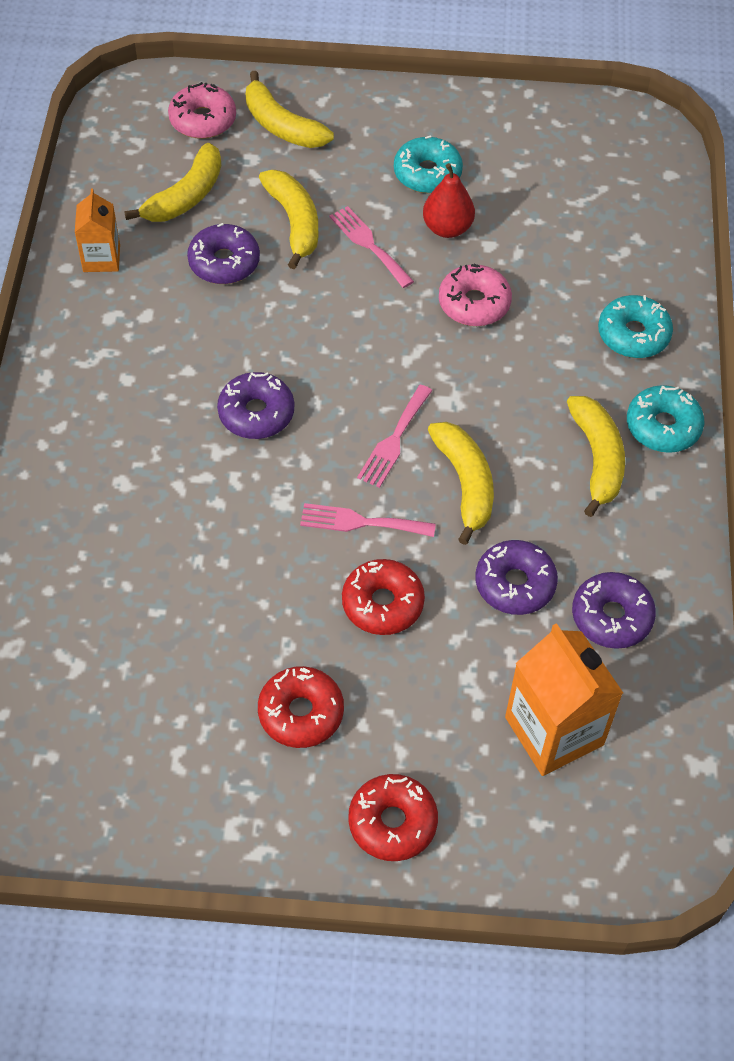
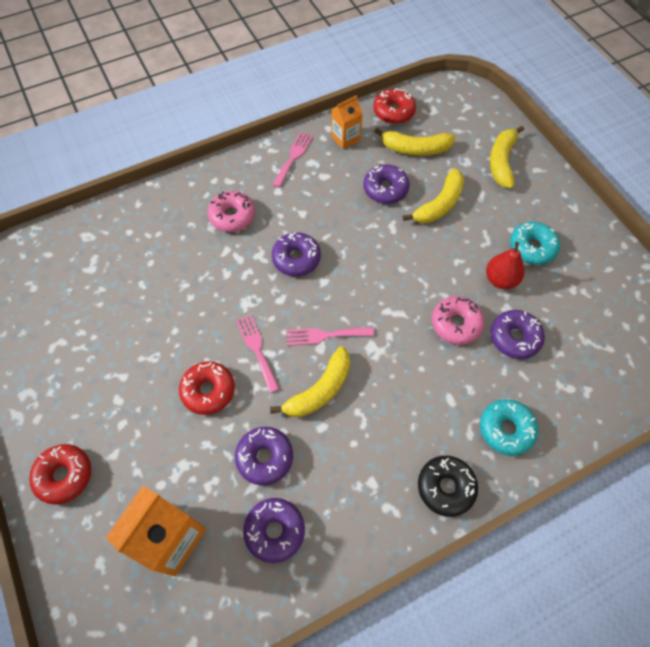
camera: 60 degrees right, 5 degrees up
pink donut [168,82,236,139] -> pink donut moved to [207,191,255,232]
red donut [258,666,344,748] -> red donut moved to [373,88,416,124]
pink fork [330,206,414,288] -> pink fork moved to [272,132,313,188]
yellow banana [567,396,625,517] -> none
turquoise donut [627,385,704,453] -> black donut [418,456,478,517]
none -> purple donut [490,310,545,359]

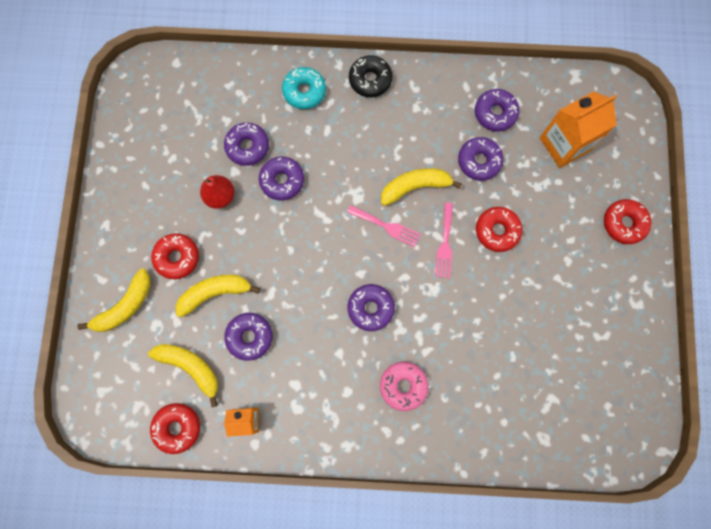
camera: 150 degrees left, 15 degrees up
pink fork [272,132,313,188] -> none
pink donut [432,296,485,345] -> purple donut [259,156,304,201]
turquoise donut [510,222,560,265] -> none
none -> red donut [151,233,199,279]

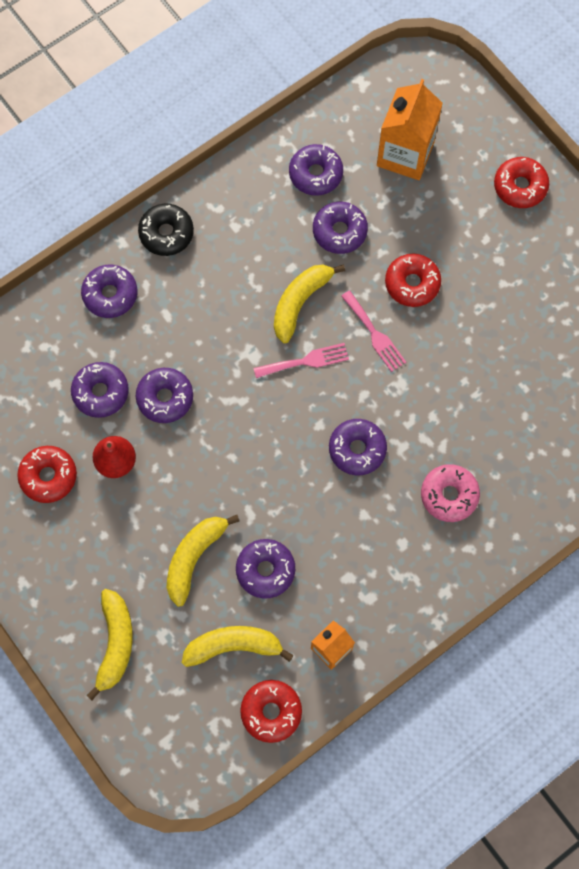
camera: 40 degrees left, 5 degrees down
red donut [151,233,199,279] -> red donut moved to [17,446,77,503]
turquoise donut [282,67,326,109] -> purple donut [81,265,137,318]

